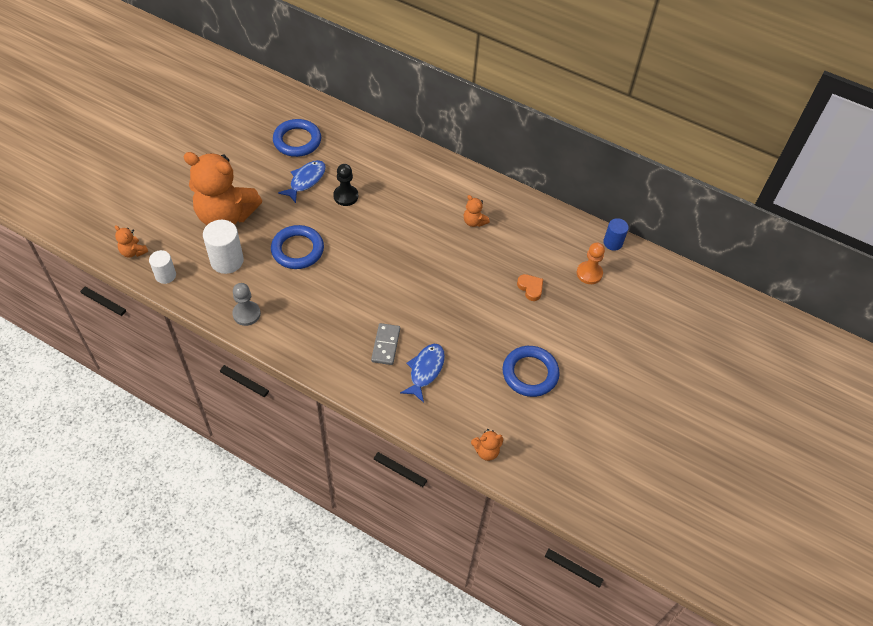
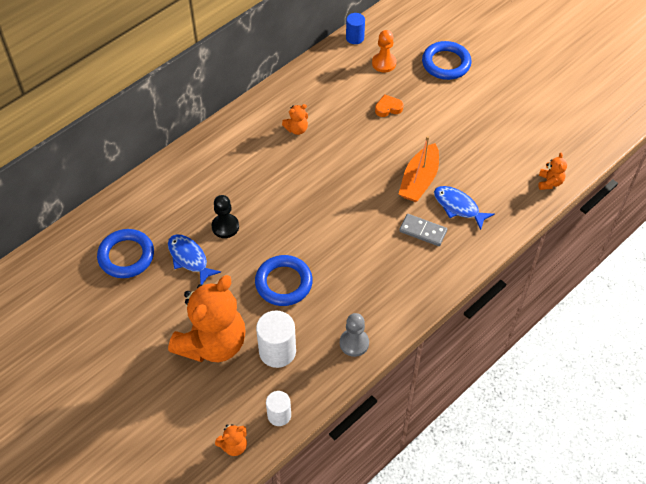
camera: 70 degrees left, 0 degrees up
blue ring [503,346,560,397] -> blue ring moved to [422,41,471,80]
none -> orange boat [399,136,439,202]

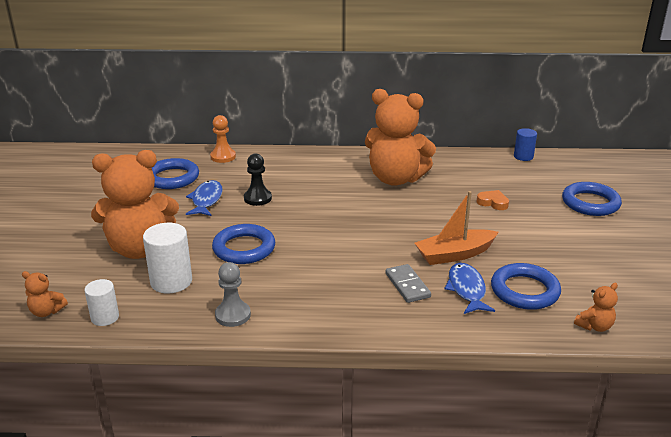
camera: 45 degrees right, 25 degrees down
orange teddy bear [282,104,308,135] -> orange teddy bear [365,89,436,186], size x2.49
orange pawn [372,30,396,73] -> orange pawn moved to [210,115,236,163]
none -> blue ring [491,263,561,310]

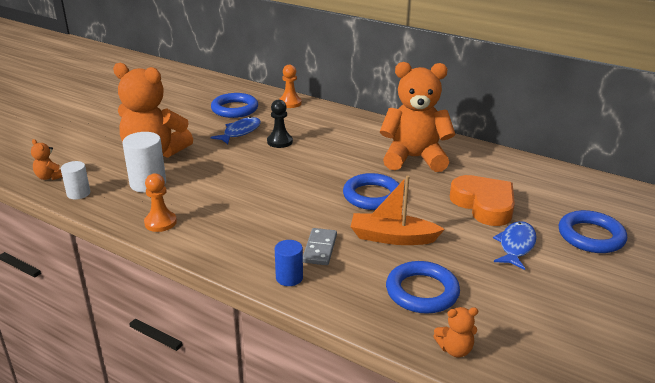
camera: 30 degrees right, 0 degrees up
blue ring [212,224,275,264] -> blue ring moved to [343,173,399,210]
grey pawn [215,262,251,327] -> orange pawn [144,173,177,232]
orange teddy bear [365,89,436,186] -> orange teddy bear turned 135 degrees clockwise [380,62,455,172]
blue fish [444,263,495,314] -> blue fish moved to [493,221,537,270]
orange heart [476,190,509,210] -> orange heart [450,175,515,226], size x2.13
blue cylinder [514,128,537,161] -> blue cylinder moved to [275,240,303,286]

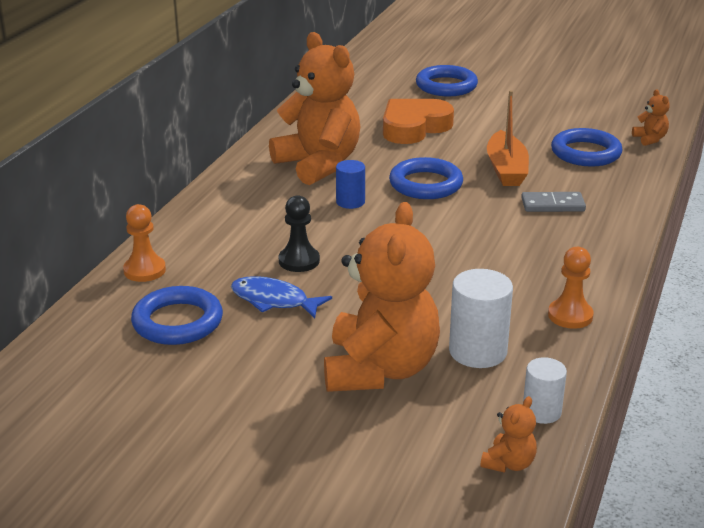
camera: 100 degrees left, 0 degrees up
blue cylinder [275,240,303,286] -> blue cylinder moved to [336,160,365,209]
orange teddy bear [380,62,455,172] -> orange teddy bear turned 150 degrees clockwise [269,32,360,185]
blue fish [493,221,537,270] -> none

